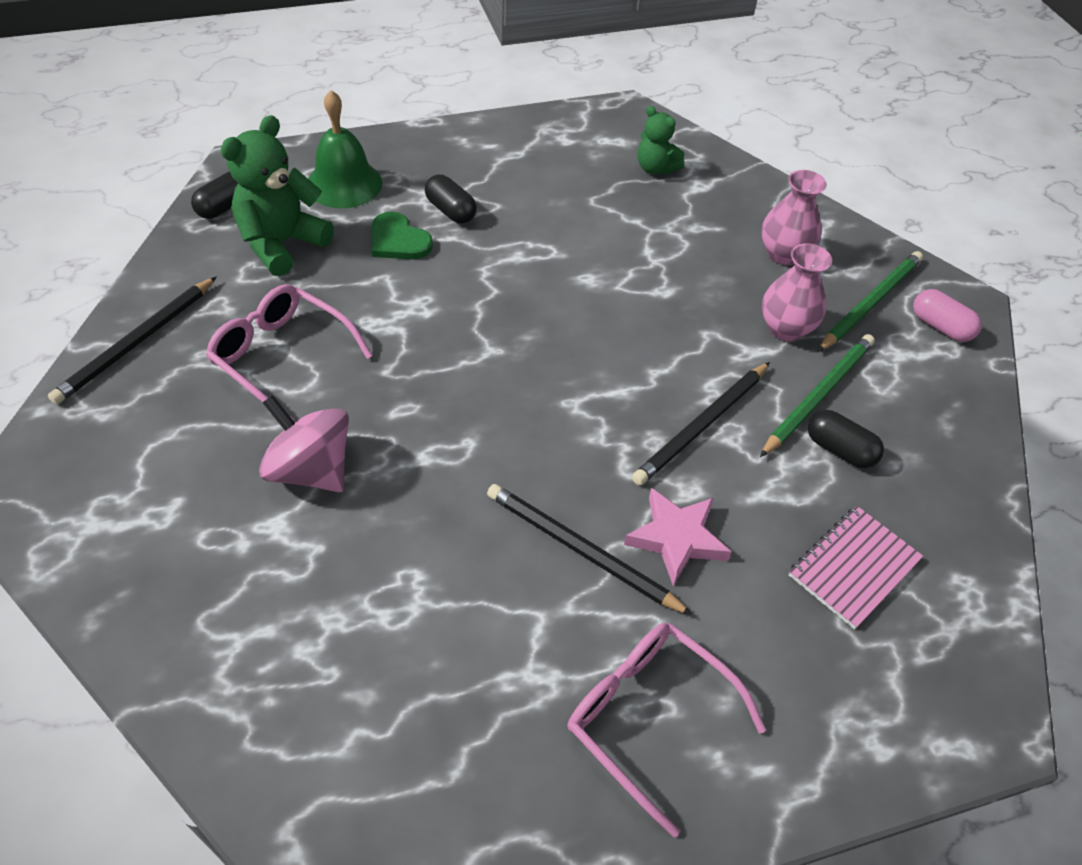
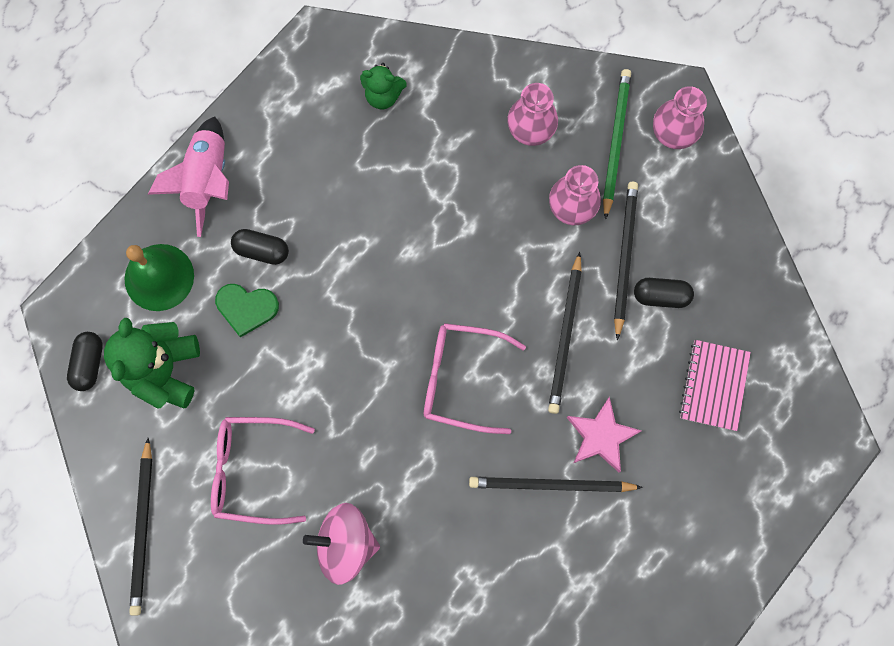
camera: 30 degrees left, 25 degrees up
pink glasses [568,623,766,837] -> pink glasses moved to [424,323,526,434]
green pencil [760,334,875,457] -> black pencil [614,182,638,340]
pink capsule [913,289,982,342] -> pink vase [653,86,707,149]
none -> pink rocket [148,116,229,237]

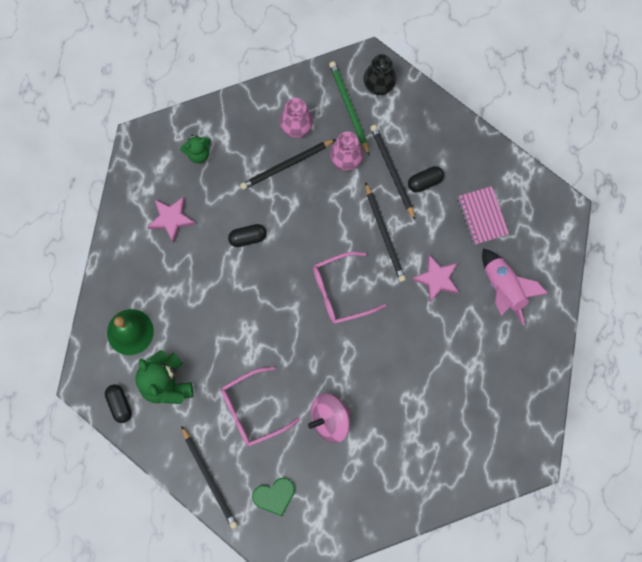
camera: 30 degrees left, 0 degrees up
pink rocket [148,116,229,237] -> pink rocket moved to [482,249,548,325]
green heart [215,284,279,338] -> green heart moved to [252,478,295,516]
black capsule [231,229,289,265] -> black capsule moved to [228,224,267,247]
black pencil [469,477,643,492] -> black pencil moved to [240,139,336,190]
pink vase [653,86,707,149] -> black vase [364,54,397,95]
none -> pink star [148,197,196,243]

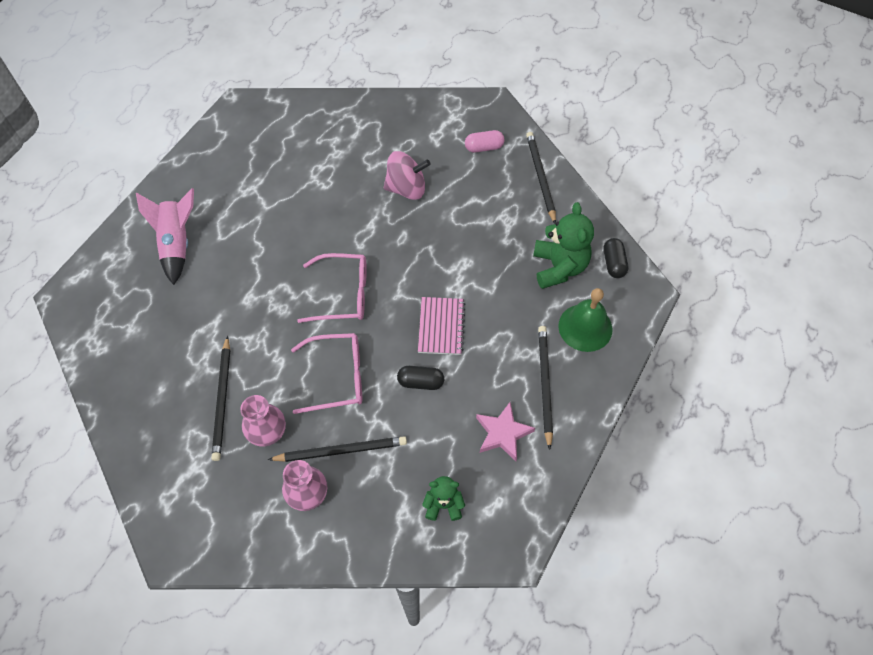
camera: 160 degrees left, 15 degrees down
pink glasses [221,366,300,446] -> pink glasses moved to [291,333,362,414]
green heart [252,478,295,516] -> pink capsule [465,130,505,153]
green pencil [329,61,369,155] -> none
black vase [364,54,397,95] -> none
black pencil [365,182,406,282] -> black pencil moved to [538,326,553,450]
black capsule [408,166,444,193] -> none
pink star [412,255,459,303] -> none
pink notebook [457,186,509,245] -> pink notebook moved to [418,297,465,355]

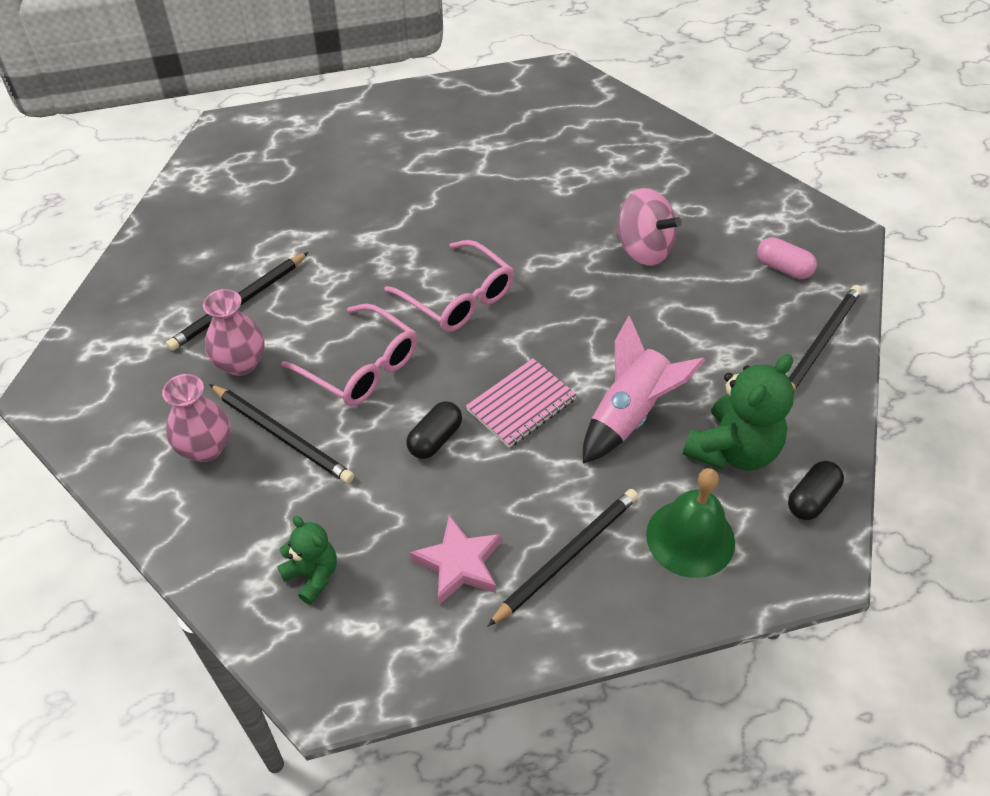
camera: 45 degrees right, 10 degrees down
pink rocket [136,188,194,285] -> pink rocket moved to [583,316,705,463]
black capsule [397,366,444,390] -> black capsule turned 75 degrees clockwise [406,401,462,459]

